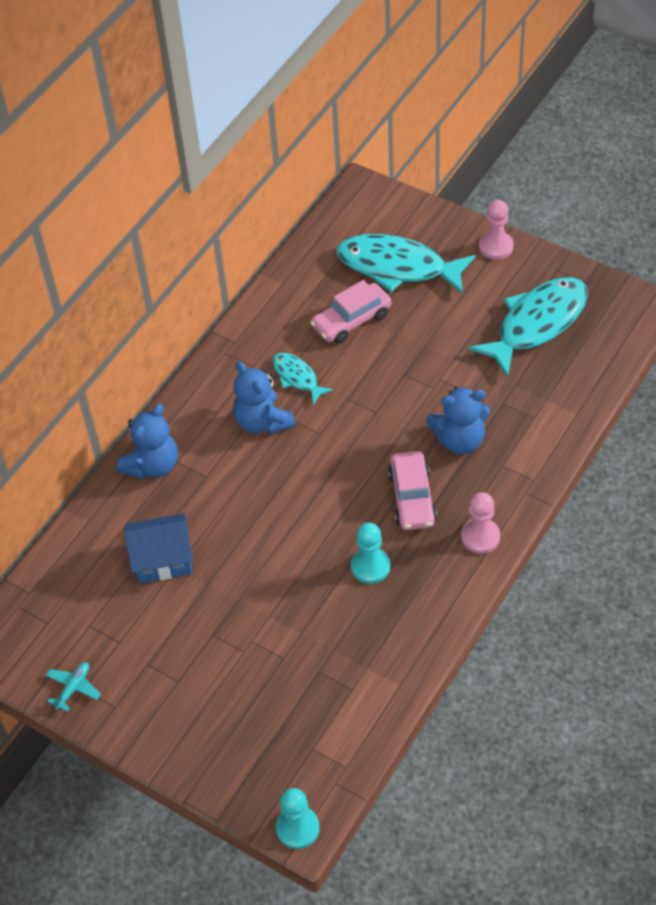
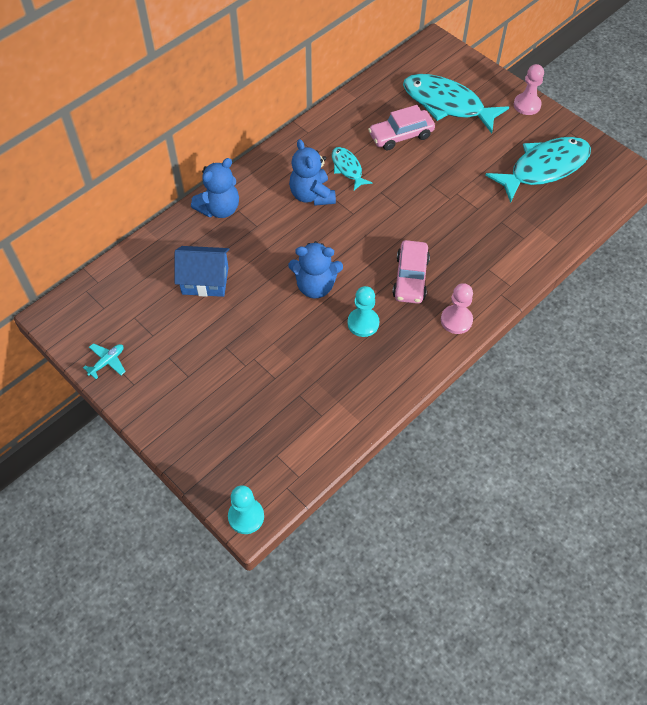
camera: 10 degrees right, 5 degrees up
blue teddy bear [426,387,490,454] -> blue teddy bear moved to [289,241,343,298]

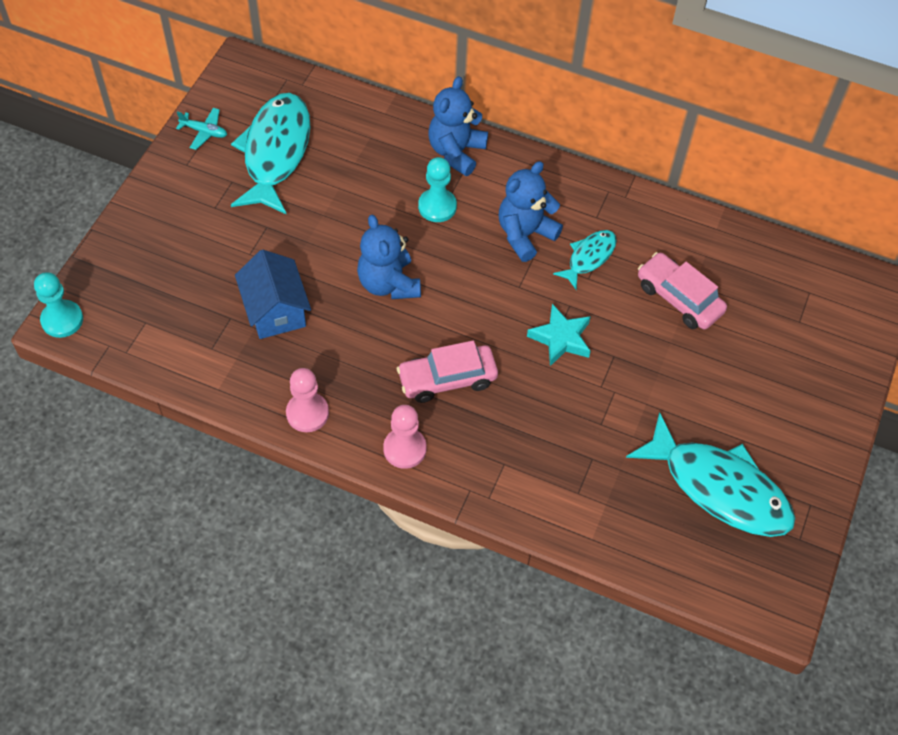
camera: 65 degrees right, 0 degrees up
blue house [175,246,230,297] -> blue house moved to [235,250,311,339]
blue teddy bear [191,158,239,218] -> blue teddy bear turned 90 degrees clockwise [429,76,488,176]
turquoise pawn [347,286,379,337] -> turquoise pawn moved to [418,157,457,222]
turquoise fish [403,74,509,133] -> turquoise fish moved to [231,93,310,215]
pink pawn [514,64,544,115] -> pink pawn moved to [286,368,329,432]
none -> turquoise star [527,304,591,366]

